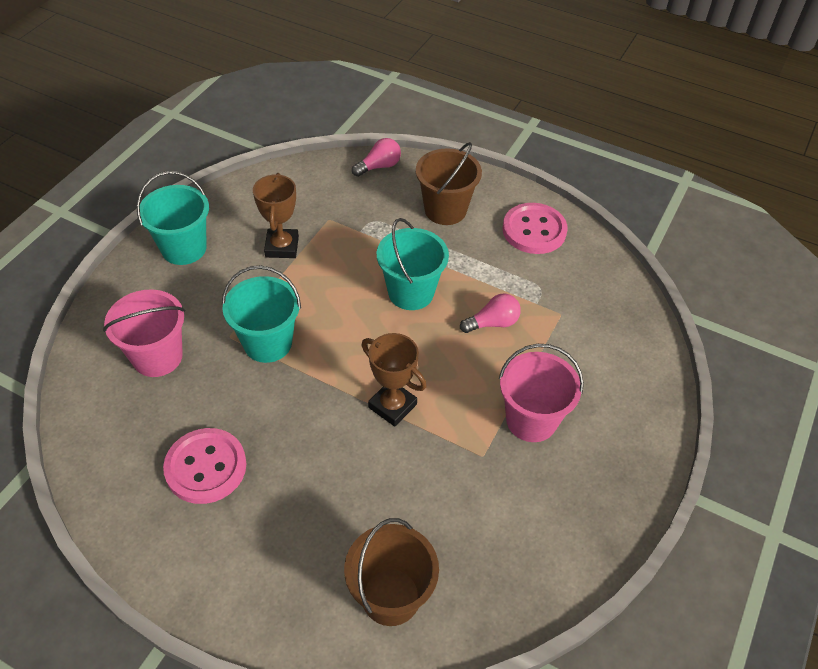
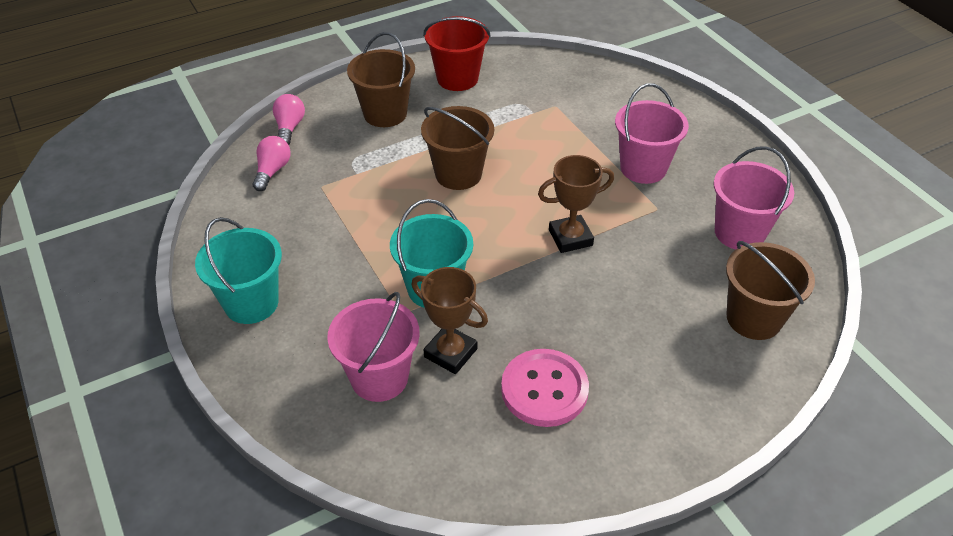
camera: 55 degrees left, 5 degrees down
brown trophy [253,173,299,258] -> brown trophy moved to [412,267,488,374]
turquoise bucket [377,218,449,310] -> brown bucket [421,106,494,190]
pink light bulb [460,293,521,333] -> pink light bulb moved to [253,136,290,191]
pink button [502,203,567,254] -> red bucket [423,16,491,91]
none -> pink bucket [714,146,794,250]

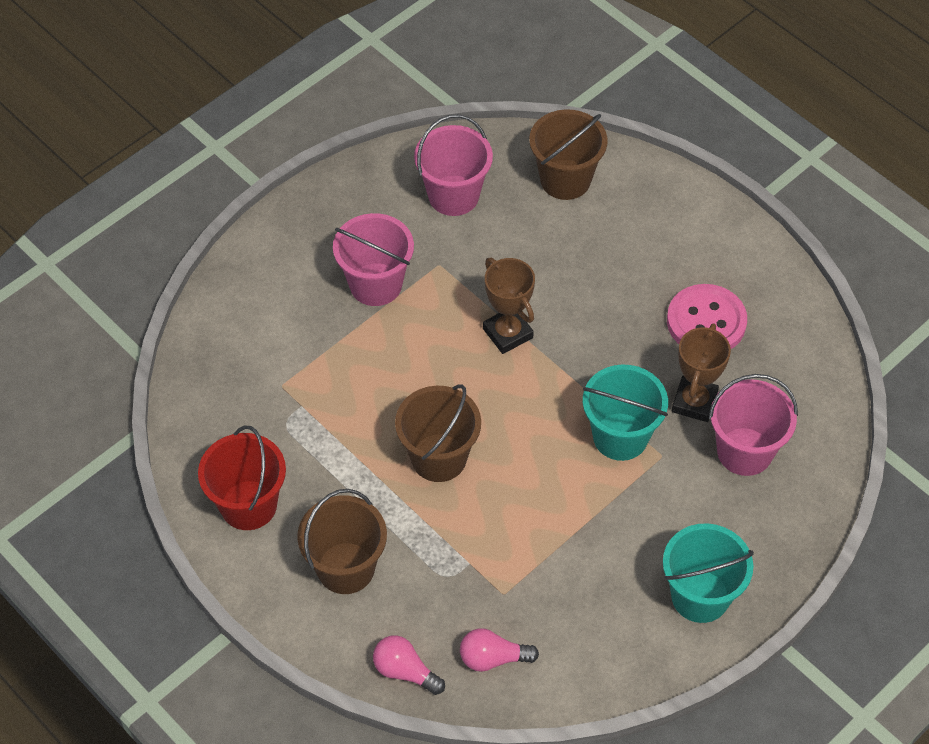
camera: 105 degrees left, 10 degrees up
pink light bulb [273,94,305,145] -> pink light bulb turned 45 degrees clockwise [373,635,445,695]

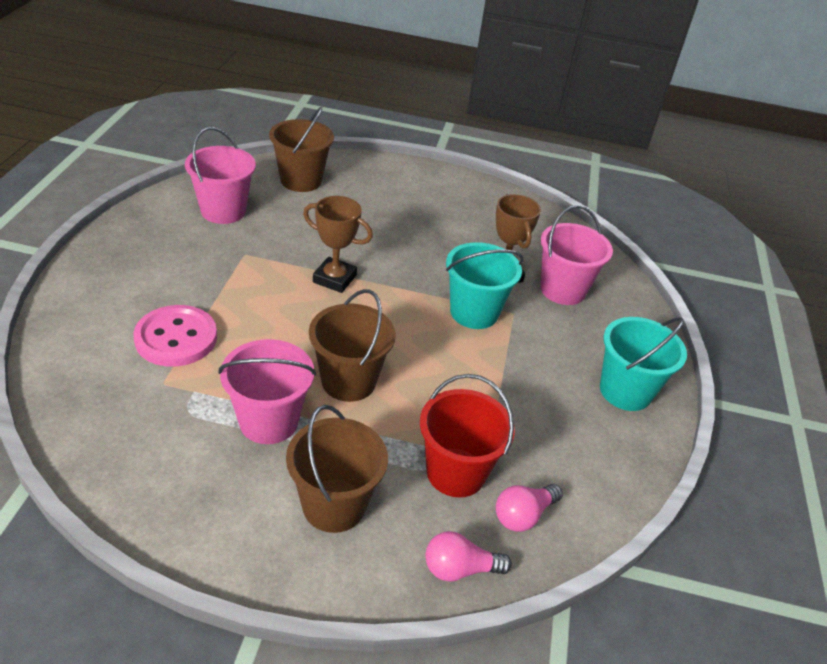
camera: 40 degrees left, 15 degrees down
red bucket [198,425,286,530] -> red bucket moved to [420,374,515,497]
pink bucket [333,213,414,306] -> pink bucket moved to [218,339,316,444]
pink button [667,284,747,349] -> pink button moved to [133,305,217,367]

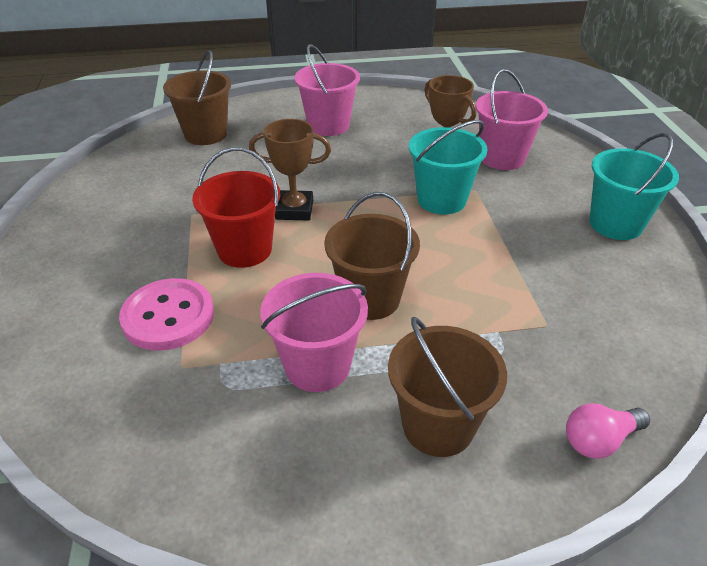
camera: 15 degrees left, 0 degrees up
pink bucket [185,127,256,224] -> pink bucket moved to [294,44,360,136]
red bucket [420,374,515,497] -> red bucket moved to [192,147,280,268]
pink light bulb [496,484,563,532] -> none

